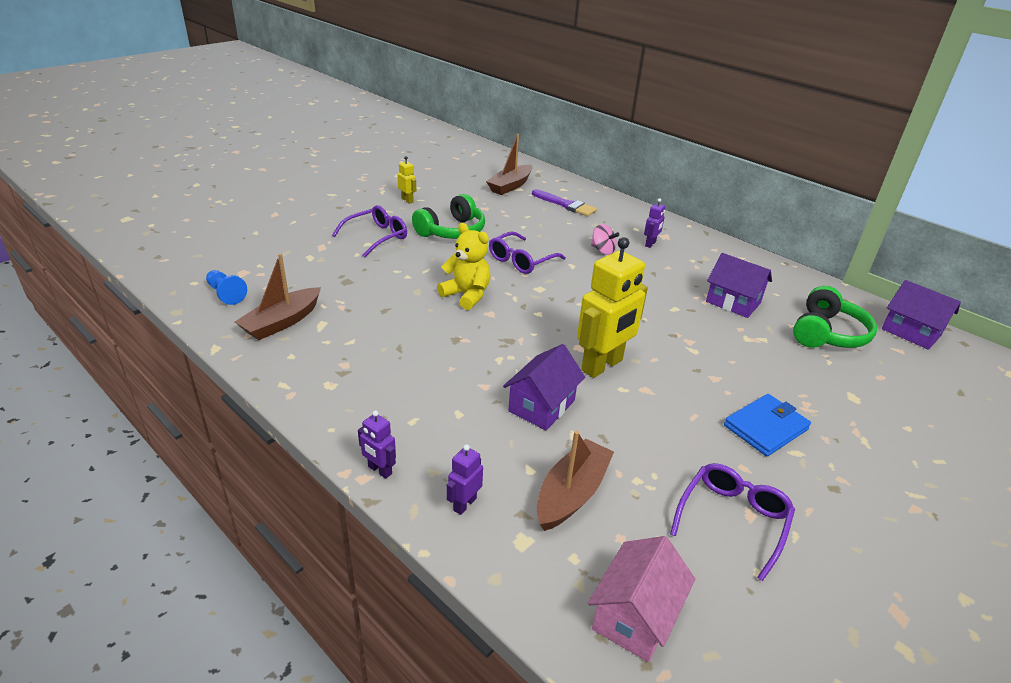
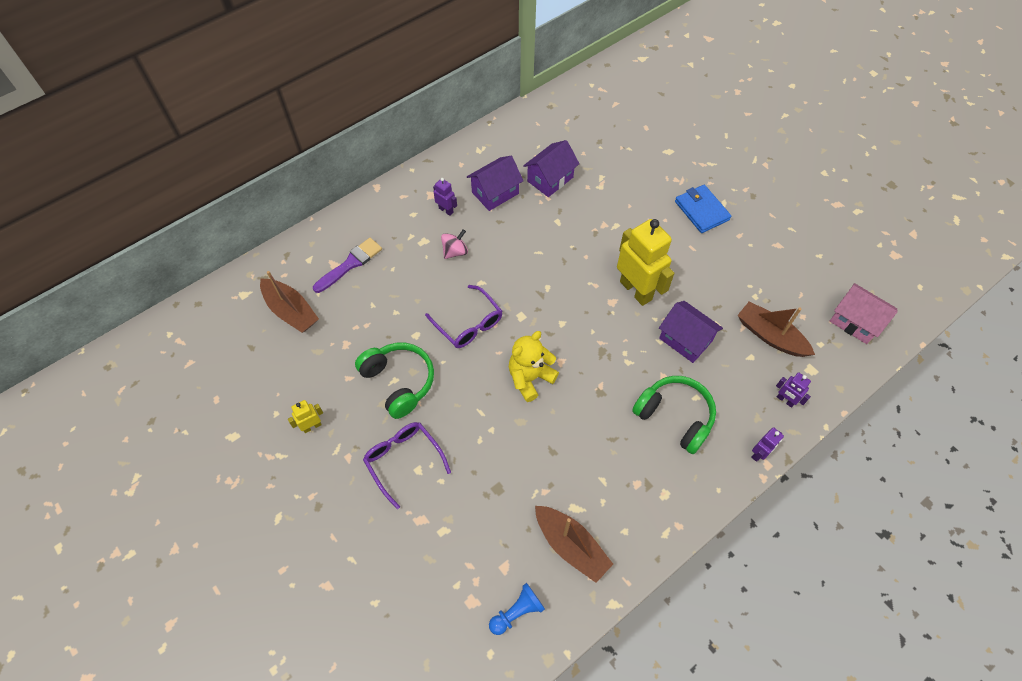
camera: 80 degrees left, 25 degrees up
purple glasses [670,463,795,581] -> none
green headphones [793,286,877,348] -> green headphones moved to [632,376,716,454]
purple house [882,280,961,350] -> purple house moved to [467,156,523,211]

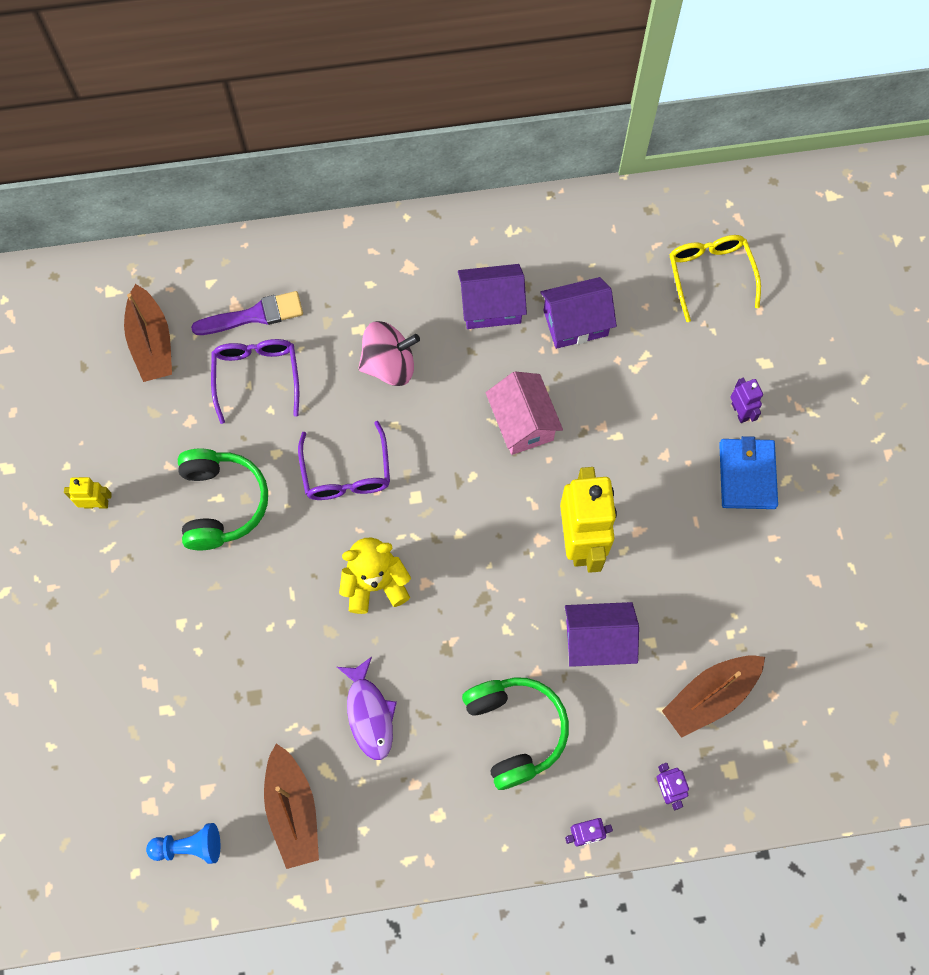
camera: 30 degrees right, 10 degrees up
purple glasses [363,422,451,509] -> purple glasses moved to [211,339,299,424]
purple robot [433,178,457,216] -> purple robot moved to [731,378,763,423]
pink spinning top [441,229,468,259] -> pink spinning top [358,321,420,386], size x1.55
purple house [659,301,723,363] -> purple house turned 75 degrees counterclockwise [565,602,639,667]
brown boat [738,302,815,357] -> brown boat turned 105 degrees counterclockwise [662,655,765,738]
pink house [830,283,898,344] -> pink house moved to [486,372,563,455]
none -> purple fish [337,657,397,760]
none -> yellow glasses [669,235,761,322]

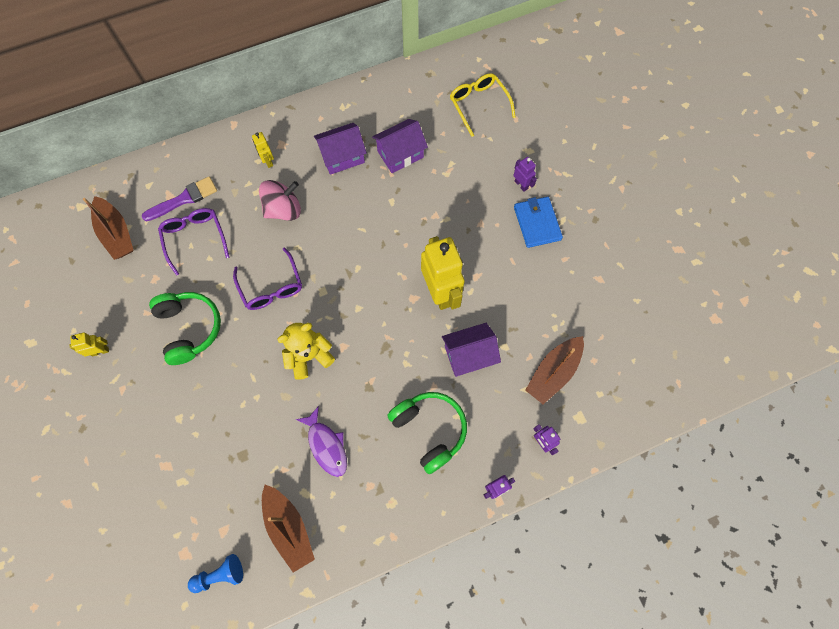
camera: 15 degrees left, 0 degrees up
pink house [486,372,563,455] -> none
none -> yellow robot [252,132,274,168]

